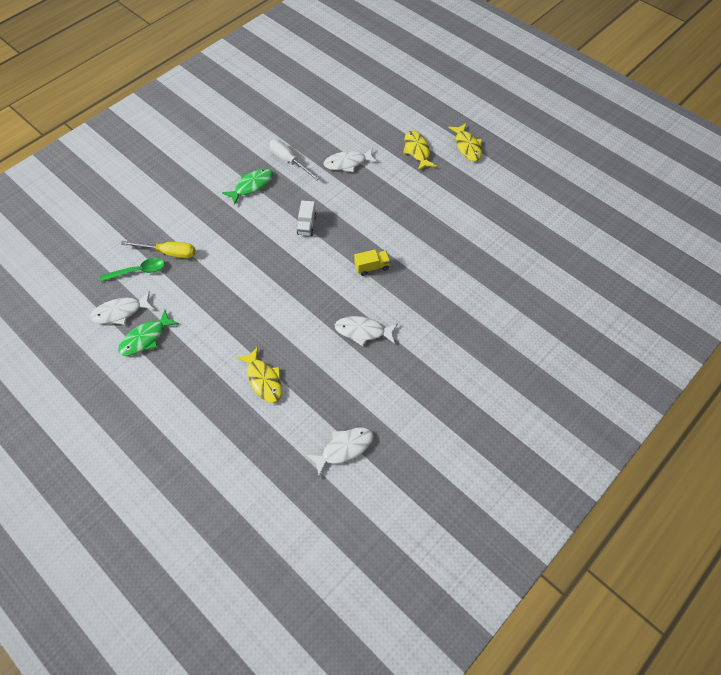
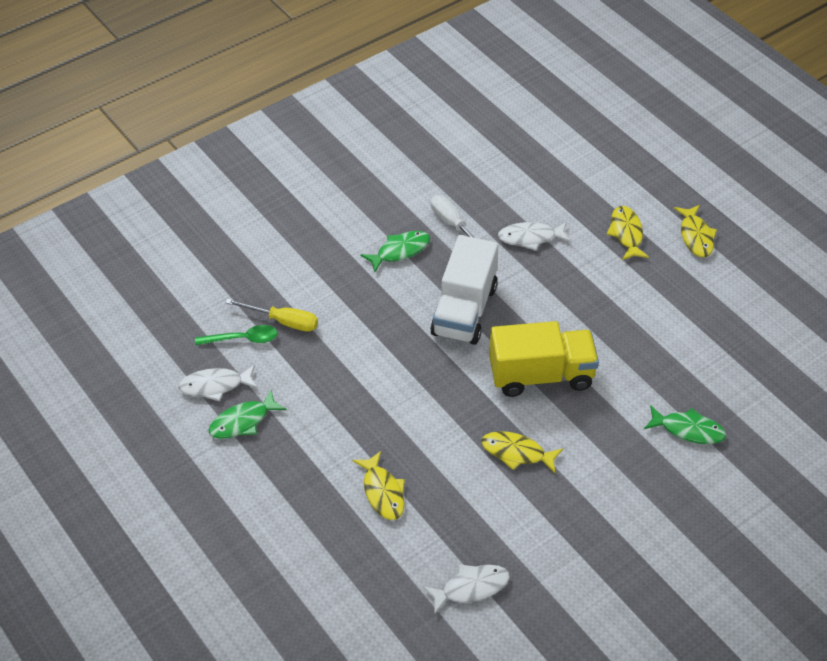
camera: 10 degrees right, 10 degrees down
white truck [297,201,316,236] -> white truck [430,235,498,345], size x2.32
white fish [335,316,398,346] -> yellow fish [481,431,563,473]
yellow truck [354,250,391,276] -> yellow truck [489,321,599,397], size x2.32
none -> green fish [644,405,726,444]

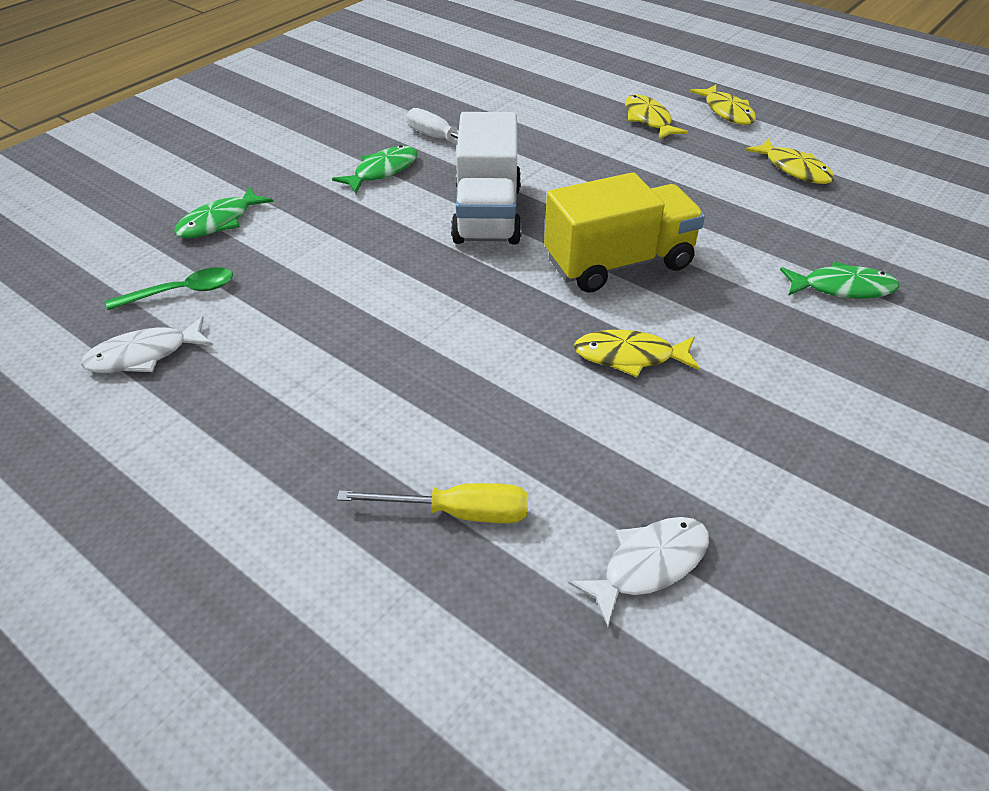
camera: 15 degrees left, 5 degrees down
green fish [209,390,286,439] -> green fish moved to [174,186,273,238]
yellow screwdriver [225,299,318,332] -> yellow screwdriver moved to [337,483,528,523]
yellow fish [352,451,405,520] -> yellow fish moved to [745,138,835,184]
white fish [498,222,571,251] -> none

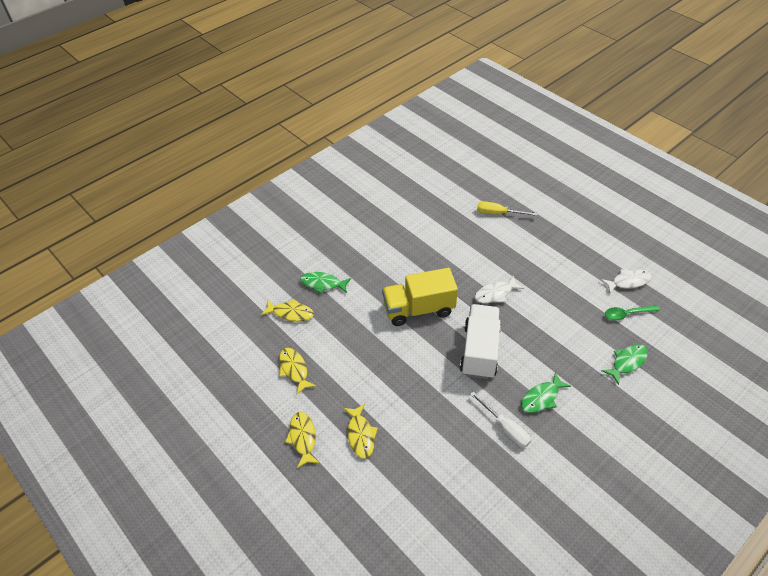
camera: 170 degrees left, 5 degrees up
white fish [568,517,709,627] -> white fish moved to [475,276,524,303]
yellow fish [574,330,700,377] -> yellow fish moved to [261,299,314,321]

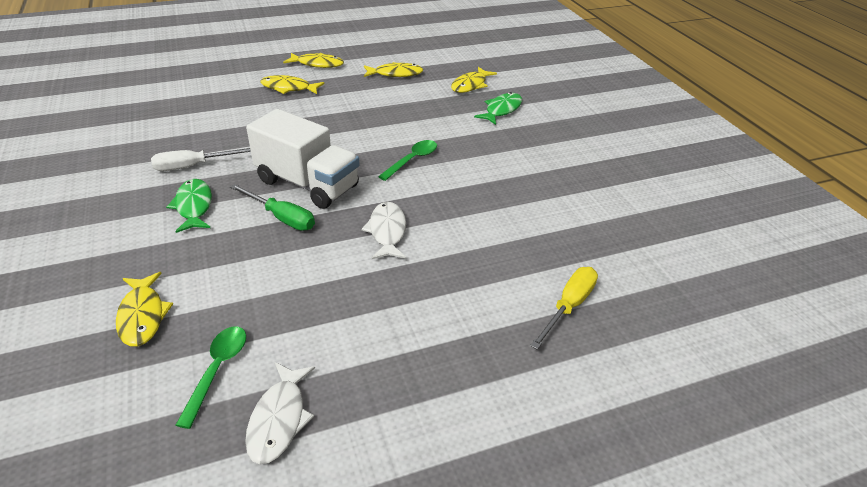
camera: 110 degrees right, 10 degrees down
yellow truck [382,268,458,326] -> green spoon [378,140,437,181]
green fish [602,344,648,385] -> yellow fish [116,272,173,346]
none -> green screwdriver [230,184,315,231]

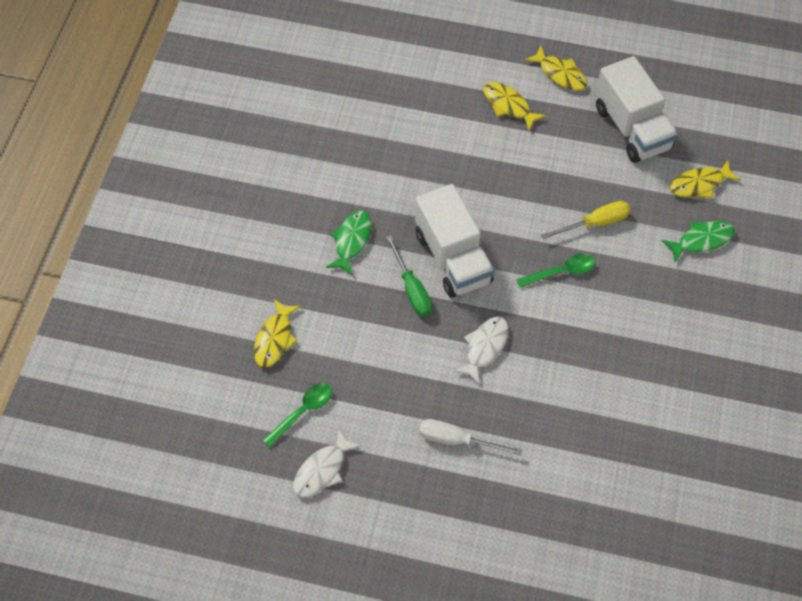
camera: 35 degrees right, 20 degrees up
white screwdriver [151,148,251,171] -> white screwdriver moved to [419,419,522,455]
yellow fish [364,62,424,77] -> white truck [596,56,678,163]
yellow screwdriver [530,267,598,349] -> yellow screwdriver moved to [541,201,630,239]

